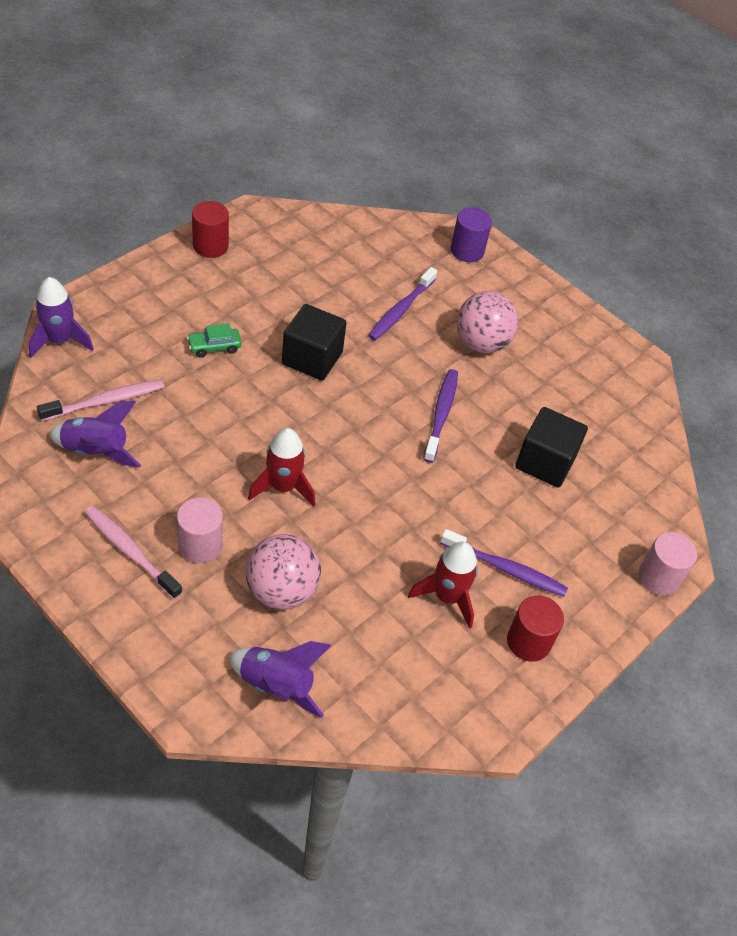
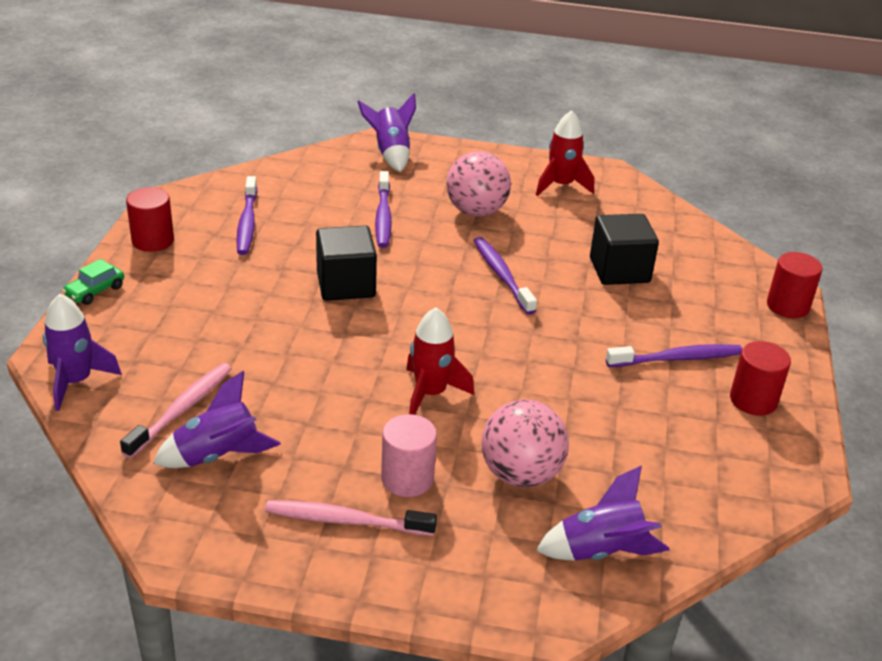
camera: 30 degrees left, 15 degrees down
green car [187,323,242,357] -> green car moved to [62,259,124,305]
red rocket [408,542,478,629] -> red rocket moved to [536,110,594,196]
purple cylinder [451,208,492,262] -> purple rocket [358,93,416,172]
pink cylinder [639,532,697,595] -> red cylinder [767,252,823,318]
none -> purple toothbrush [236,176,257,255]

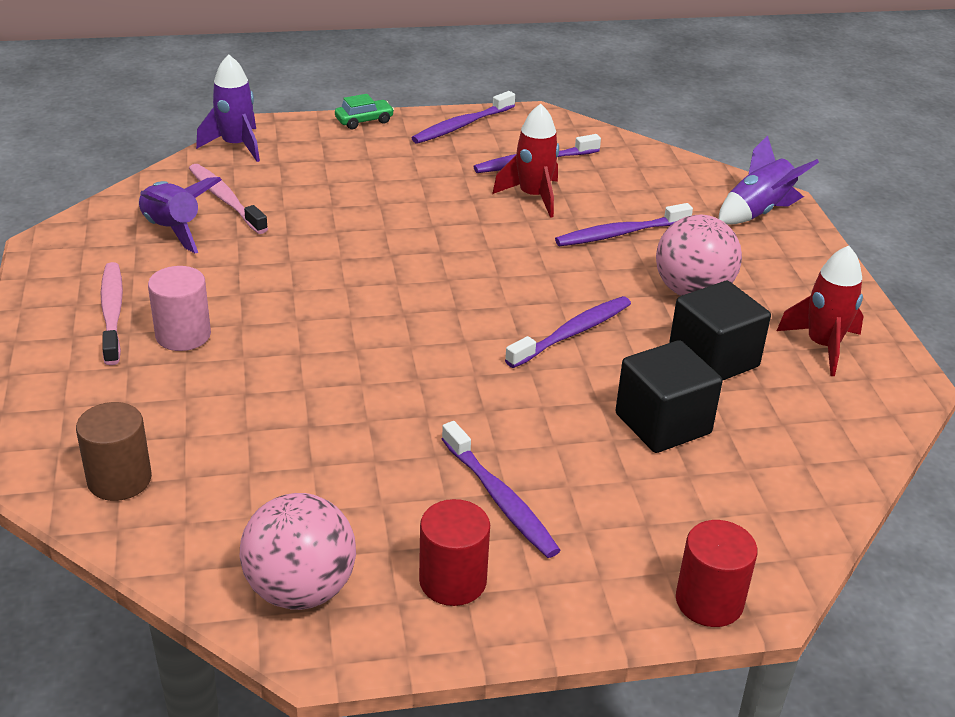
camera: 70 degrees right, 0 degrees up
green car [62,259,124,305] -> green car turned 135 degrees clockwise [335,94,394,129]
pink toothbrush [120,363,232,458] -> pink toothbrush turned 135 degrees counterclockwise [189,164,268,234]
red cylinder [126,187,174,252] -> purple toothbrush [412,91,515,144]
black cube [316,225,377,301] -> black cube moved to [669,281,771,381]
red rocket [406,307,474,415] -> red rocket moved to [492,104,559,218]
pink ball [482,399,569,487] -> pink ball moved to [240,493,356,610]
purple rocket [536,466,670,561] -> brown cylinder [76,402,152,501]

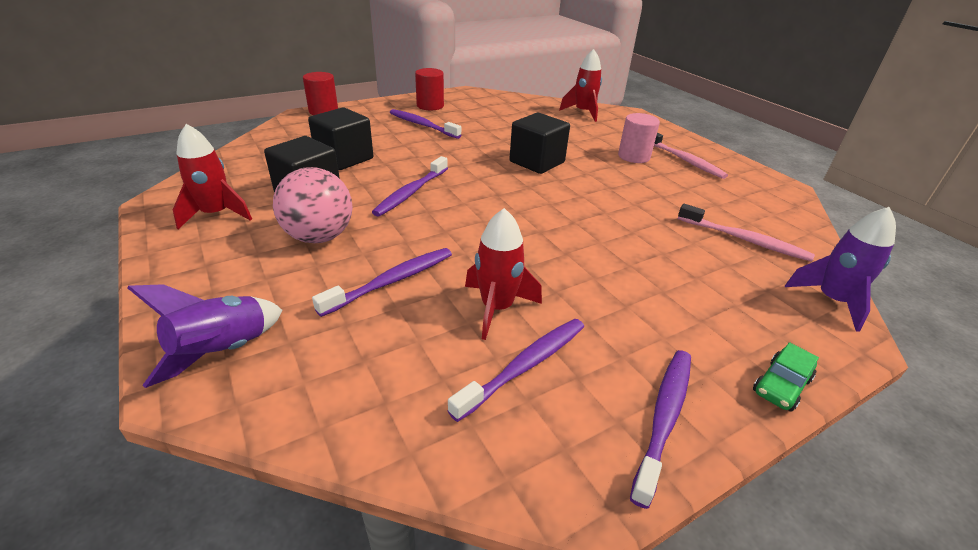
camera: 160 degrees right, 0 degrees up
brown cylinder [76,402,152,501] -> red rocket [559,49,602,122]
purple rocket [139,177,222,253] -> none
pink ball [240,493,356,610] -> none
none -> black cube [509,113,570,174]

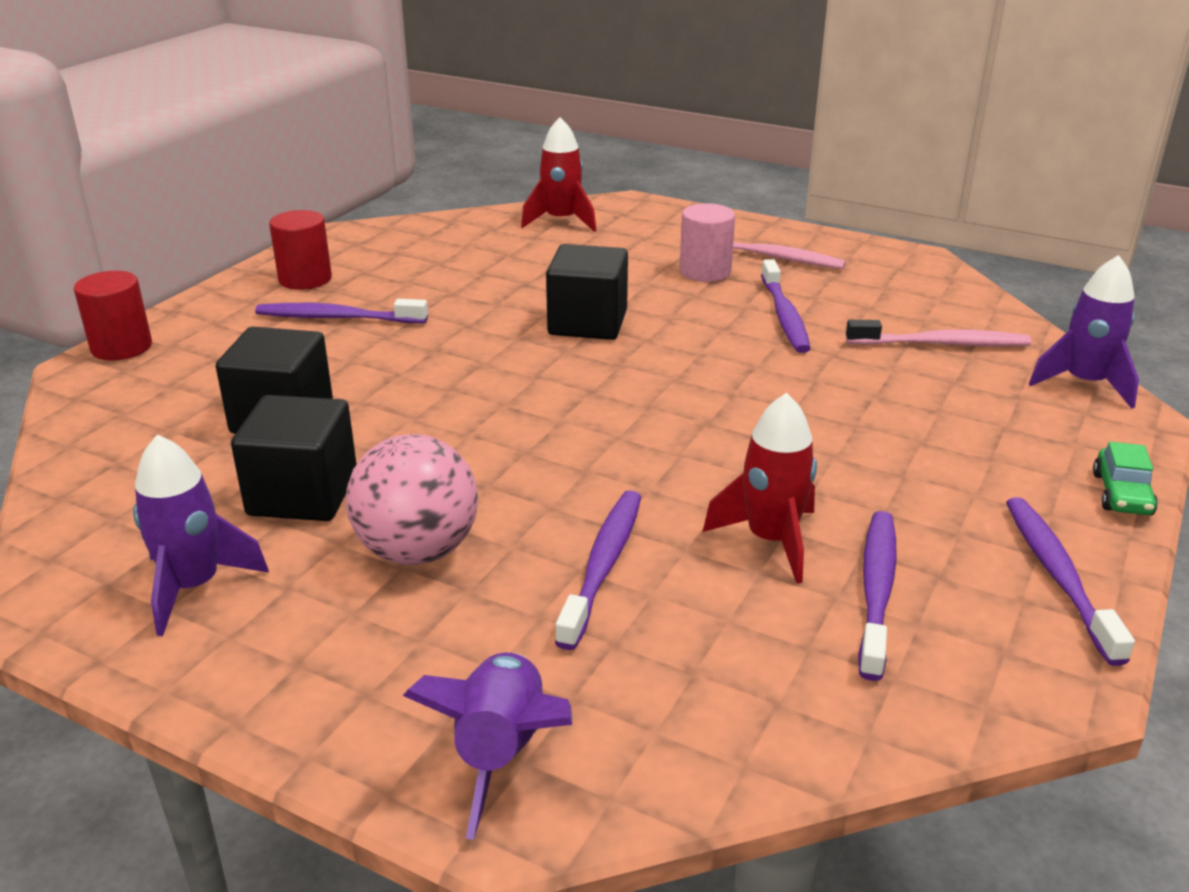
camera: 30 degrees left, 5 degrees down
red rocket [173,124,252,229] -> purple rocket [133,434,269,636]
purple toothbrush [372,156,448,217] -> purple toothbrush moved to [761,259,811,353]

